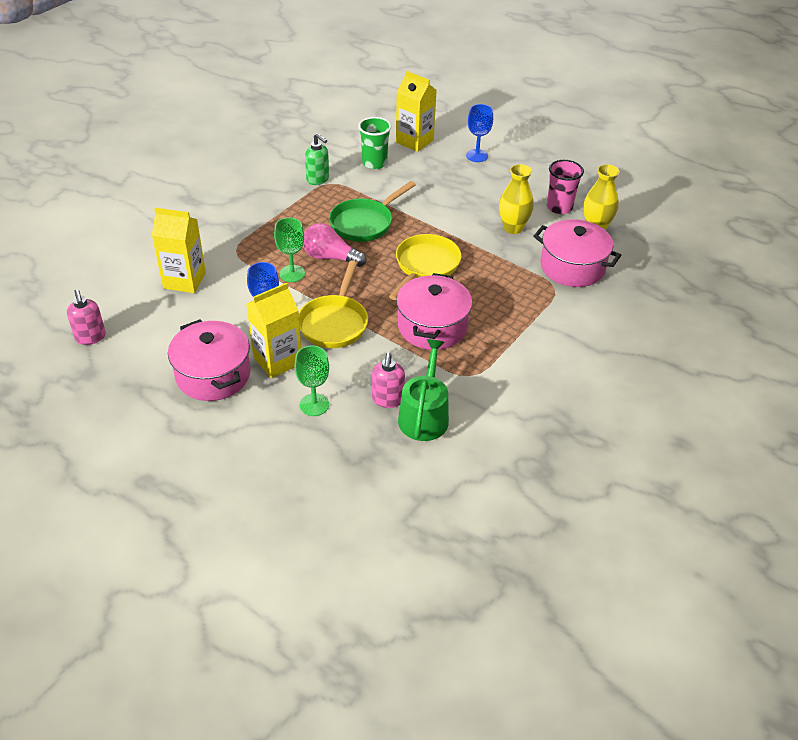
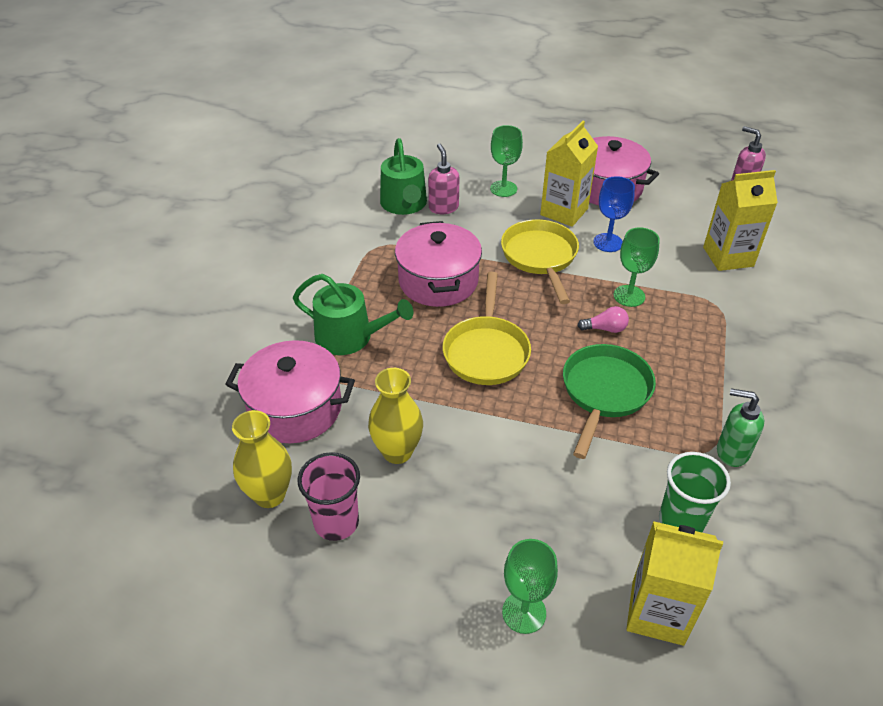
camera: 160 degrees right, 0 degrees up
pink light bulb [303,223,366,267] -> pink light bulb [578,306,629,333], size x0.57
blue goblet [466,104,493,162] -> green goblet [502,539,558,634]
none -> green watering can [293,274,413,355]

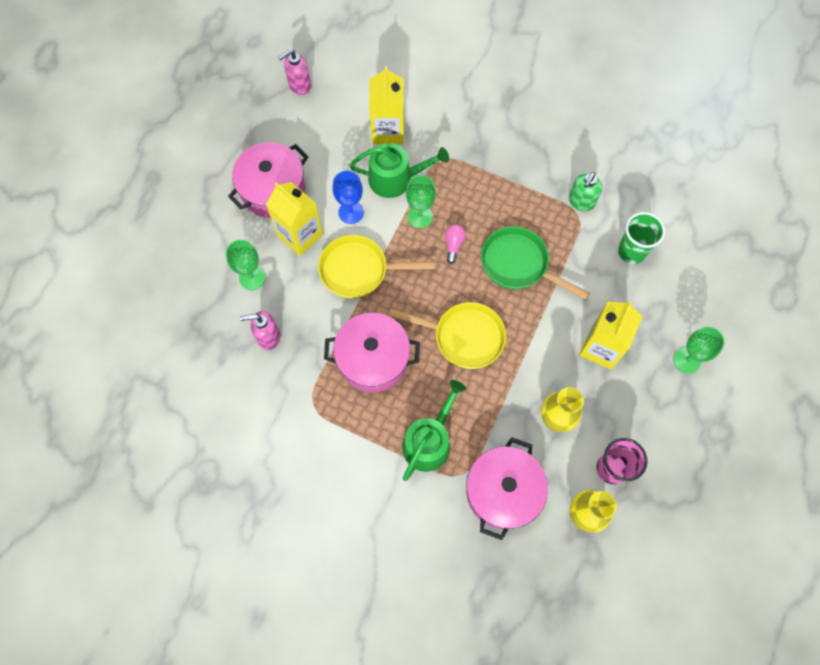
camera: 80 degrees left, 25 degrees up
green watering can [380,138,427,215] -> green watering can moved to [349,143,449,198]
yellow carton [626,521,723,646] -> yellow carton moved to [579,301,642,369]

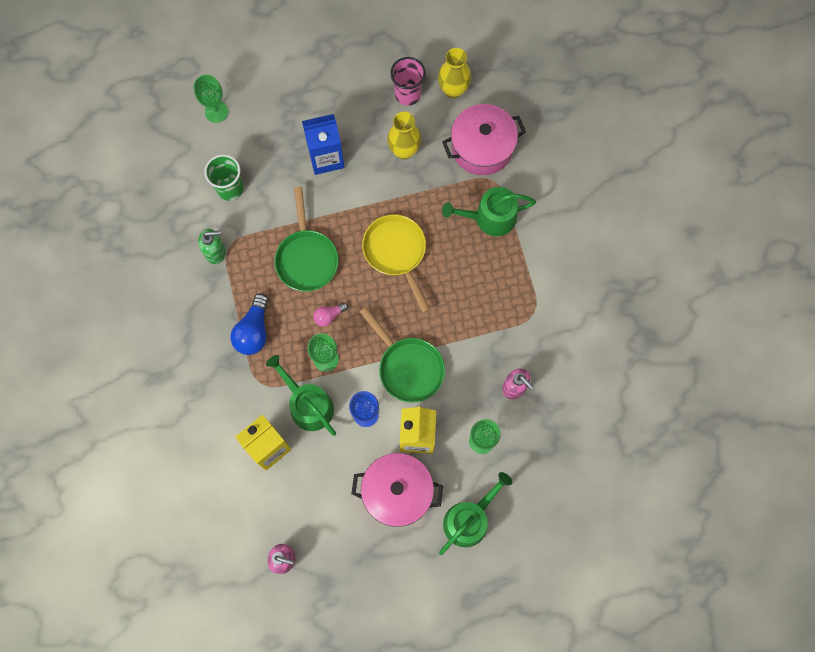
camera: 130 degrees left, 5 degrees up
yellow pan [318,235,435,298] -> green pan [360,307,445,403]
pink pot [324,313,420,392] -> none
yellow carton [579,301,642,369] -> blue carton [302,114,345,175]
green goblet [673,327,724,373] -> green goblet moved to [194,75,228,123]
none -> blue light bulb [231,293,269,355]
none -> green watering can [439,472,512,555]

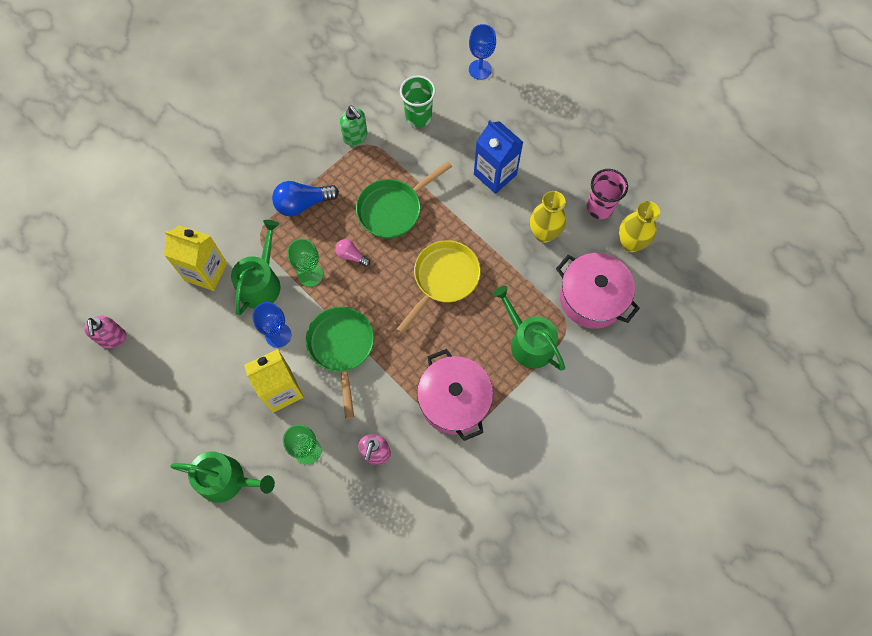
camera: 60 degrees right, 5 degrees down
green goblet [194,75,228,123] -> blue goblet [469,24,496,80]
pink pot [351,453,443,527] -> pink pot moved to [417,349,493,441]
green pan [360,307,445,403] -> green pan turned 150 degrees clockwise [306,307,374,419]

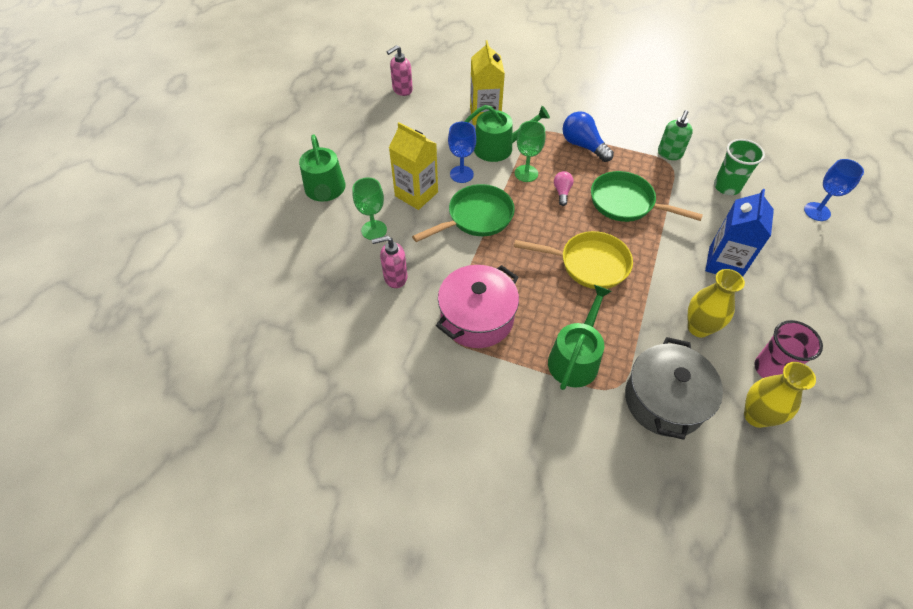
camera: 65 degrees right, 15 degrees down
pink pot [556,253,640,329] -> grey pot [625,337,723,440]

